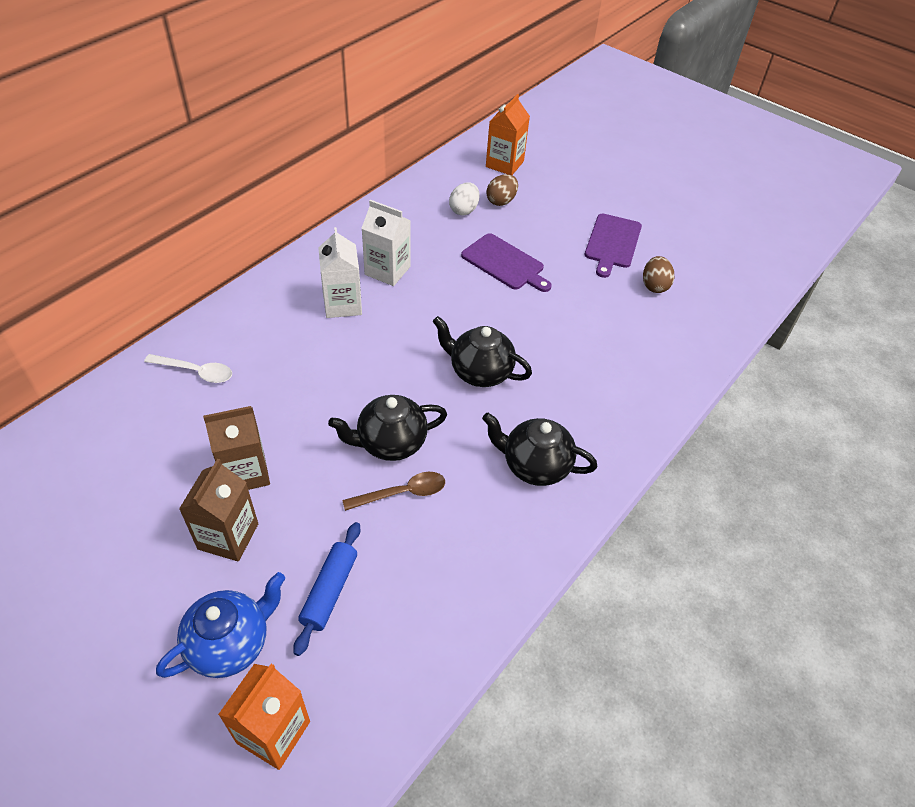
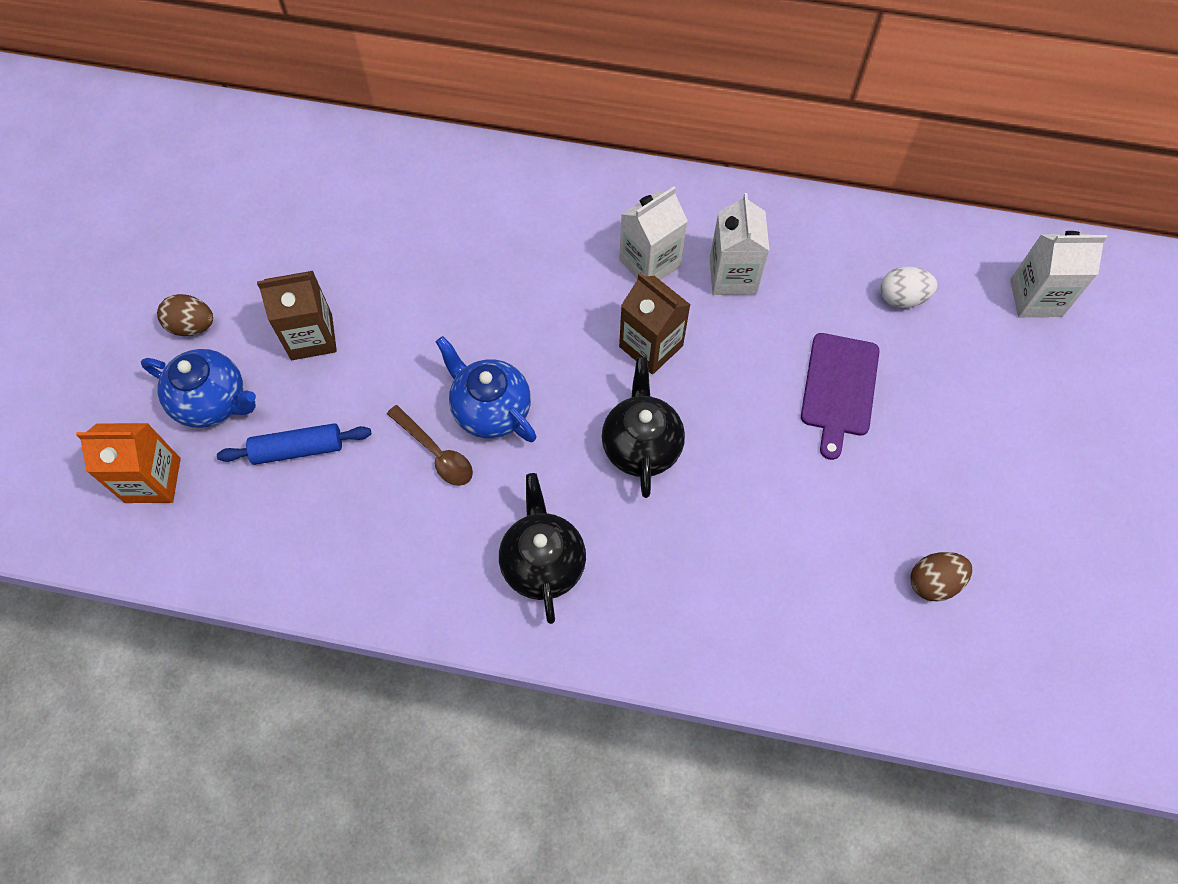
camera: 65 degrees right, 15 degrees up
white spoon [144,354,232,383] -> none
brown carton [203,406,270,490] -> brown carton moved to [619,273,691,374]
black teapot [328,395,447,461] -> blue teapot [436,336,537,442]
orange carton [486,94,530,175] -> white carton [1010,231,1107,317]
brown egg [486,174,518,206] -> brown egg moved to [157,294,213,336]
purple cutting board [585,213,642,278] -> none

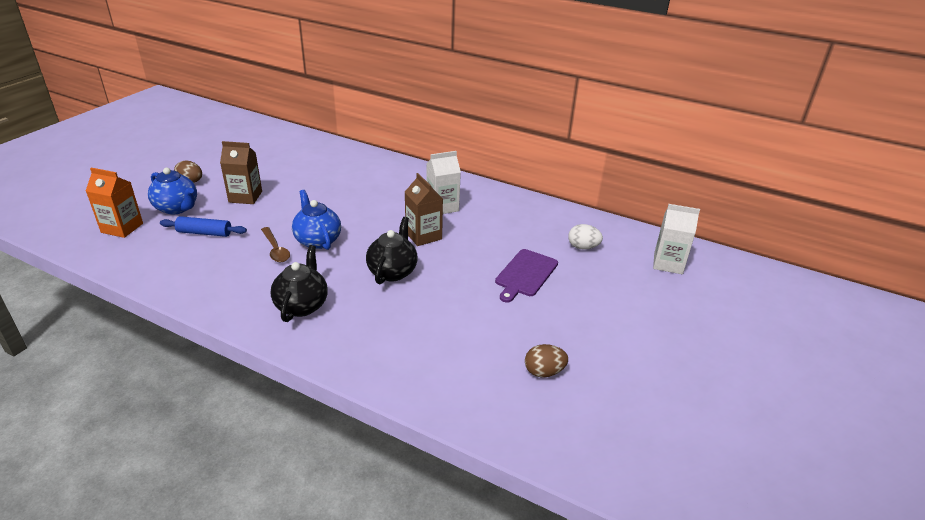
camera: 15 degrees right, 30 degrees down
white carton [710,193,770,295] -> none

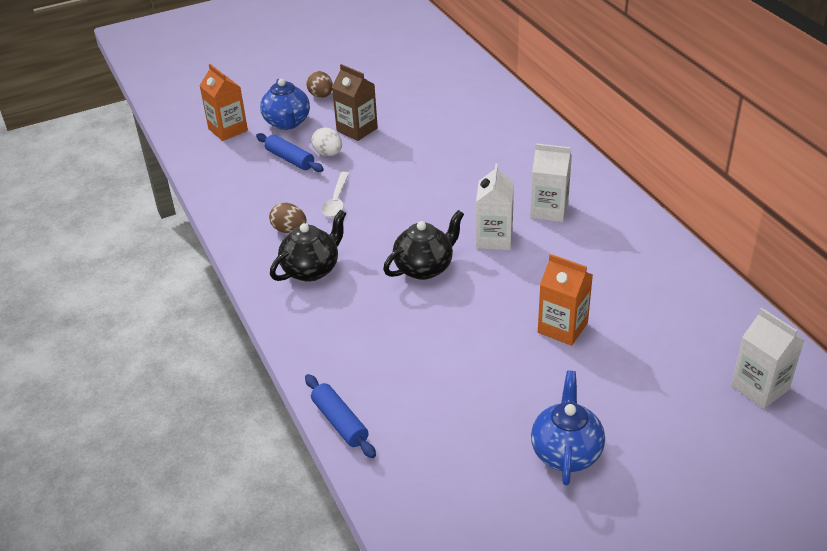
camera: 40 degrees right, 5 degrees up
brown spoon [261,227,290,262] -> white spoon [322,172,350,217]
blue teapot [292,190,341,250] -> blue teapot moved to [531,371,605,485]
brown carton [405,173,443,246] -> white carton [476,163,514,250]
purple cutting board [495,249,558,303] -> orange carton [538,254,593,346]
brown egg [525,344,568,377] -> brown egg moved to [269,203,307,233]
white egg [568,224,603,250] -> white egg moved to [311,127,342,156]
none -> blue rolling pin [305,374,376,458]

